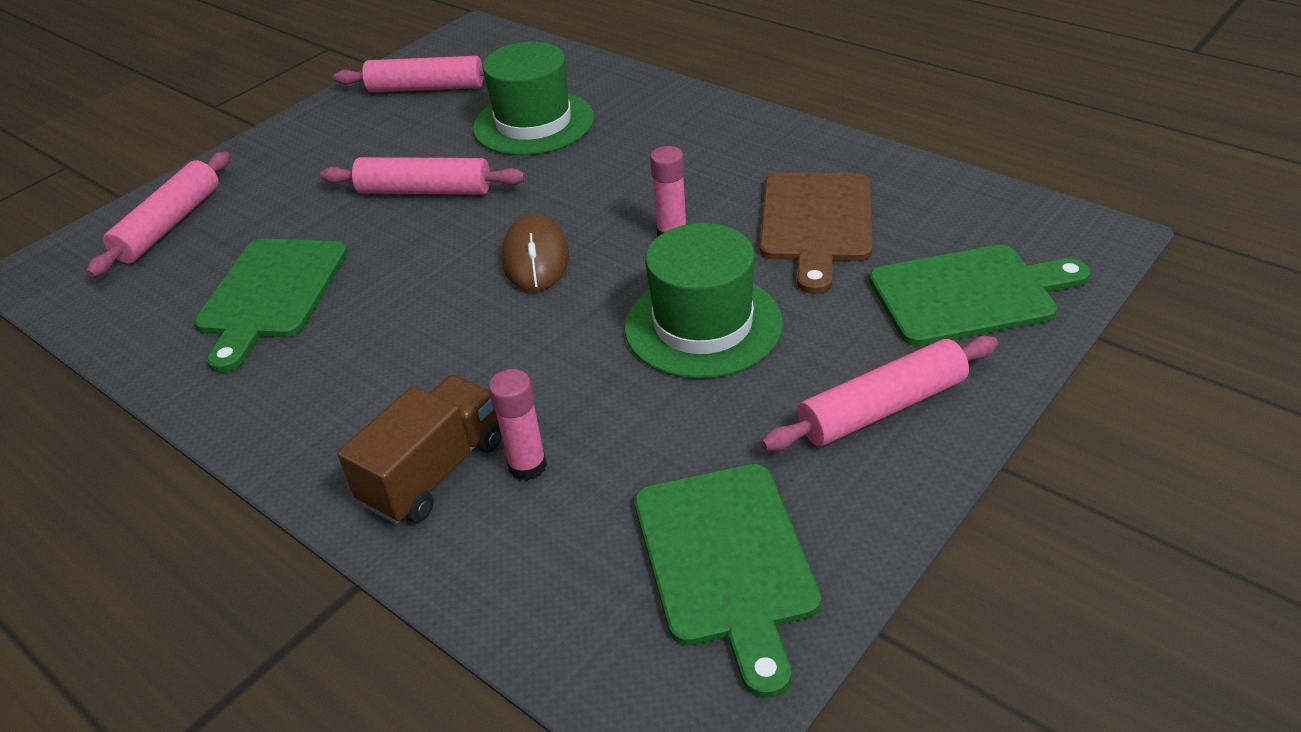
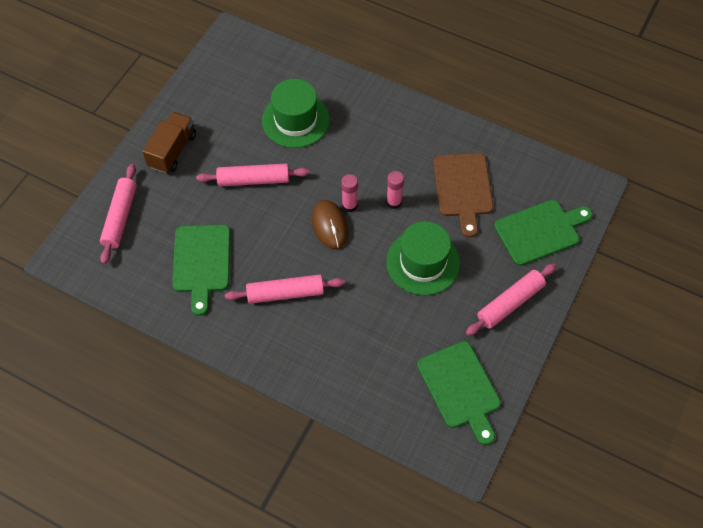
camera: 15 degrees left, 20 degrees up
pink rolling pin [333,56,484,92] -> pink rolling pin moved to [225,274,345,304]
brown truck [337,375,502,524] -> brown truck moved to [142,112,196,174]
pink glue stick [489,369,547,481] -> pink glue stick moved to [341,174,358,212]

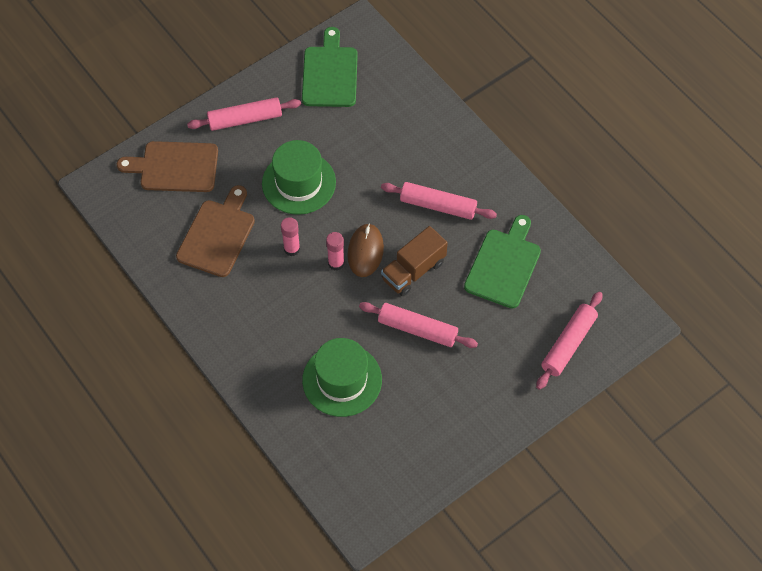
camera: 155 degrees left, 0 degrees up
brown truck [142,112,196,174] -> brown truck moved to [381,226,448,296]
green cutting board [494,200,593,266] -> brown cutting board [117,141,218,192]

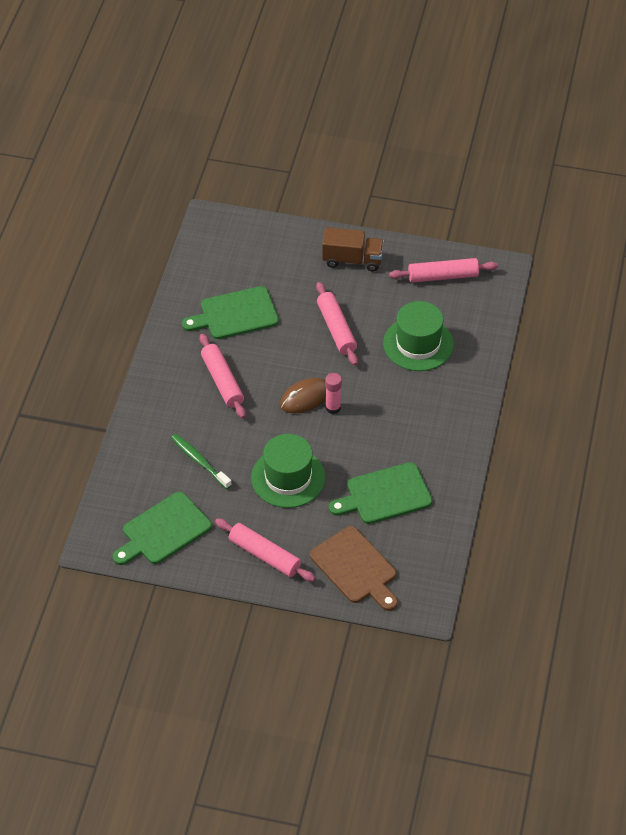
camera: 130 degrees left, 10 degrees down
brown cutting board [176,185,255,277] -> green cutting board [329,462,432,524]
pink glue stick [281,217,300,256] -> none
brown truck [381,226,448,296] -> brown truck moved to [322,227,384,272]
pink rolling pin [536,292,603,390] -> pink rolling pin moved to [389,258,498,282]
none -> green toothbrush [171,434,232,489]

